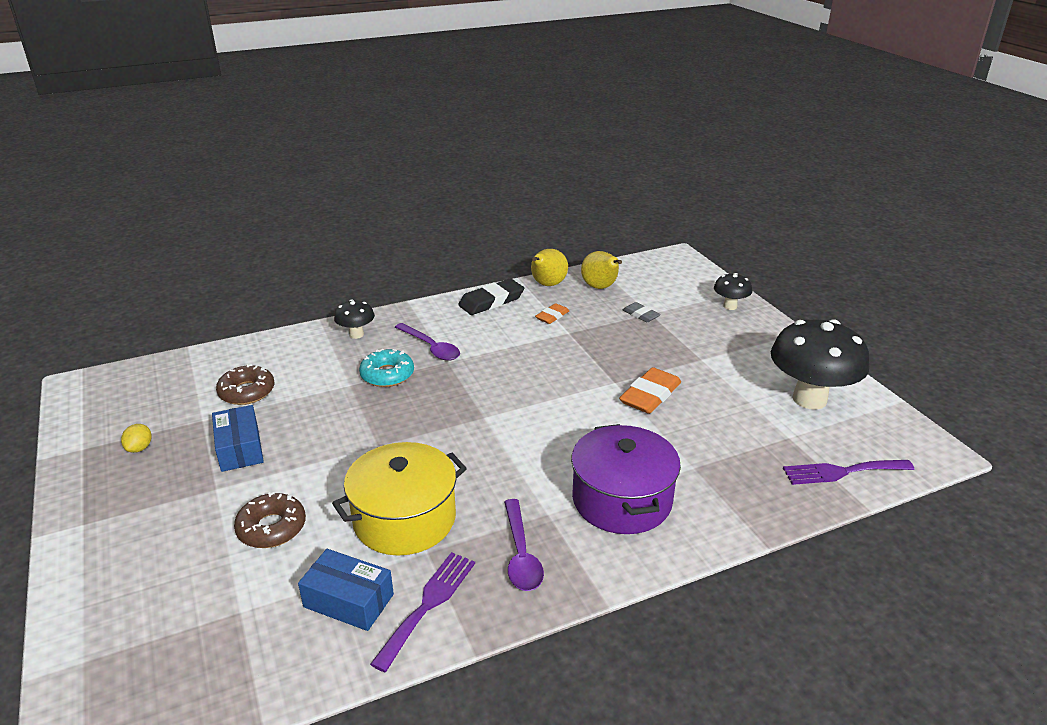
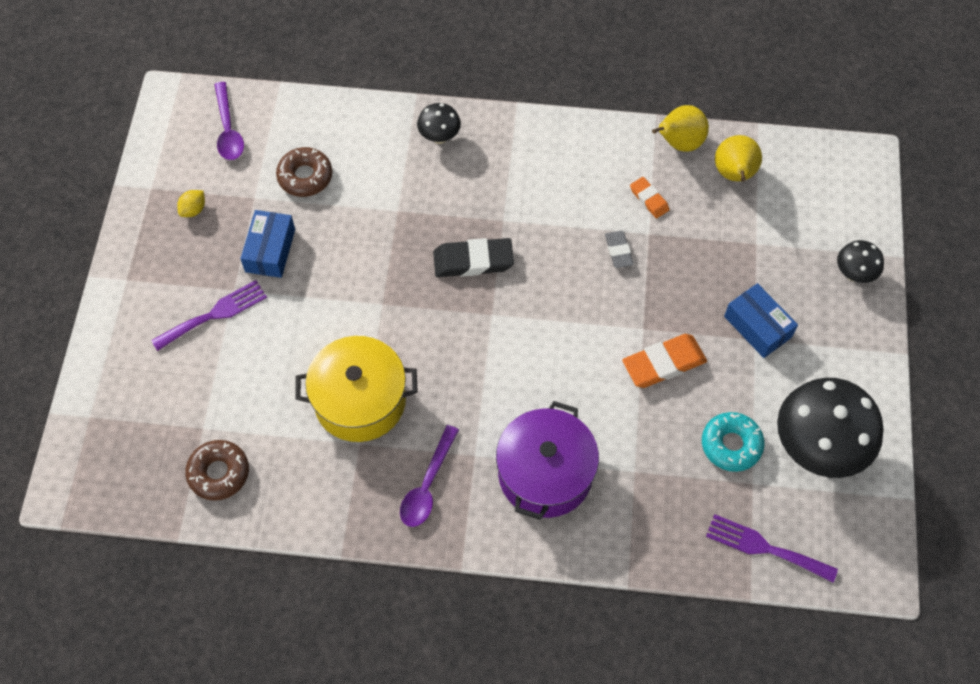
camera: 30 degrees right, 30 degrees up
brown donut [234,492,306,548] -> brown donut moved to [185,440,249,501]
blue box [298,549,394,631] -> blue box moved to [724,283,798,358]
turquoise donut [359,349,414,387] -> turquoise donut moved to [702,412,765,472]
purple fork [370,552,475,672] -> purple fork moved to [151,280,267,351]
purple spoon [395,323,460,361] -> purple spoon moved to [214,82,244,160]
black eraser [458,278,524,315] -> black eraser moved to [433,238,514,277]
orange eraser [535,303,569,324] -> orange eraser turned 75 degrees clockwise [630,177,670,218]
grey eraser [623,302,661,322] -> grey eraser moved to [605,231,634,268]

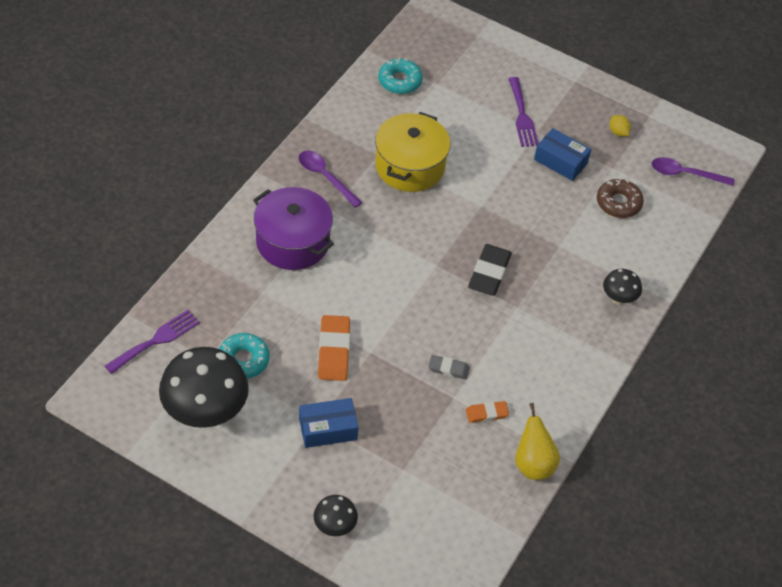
camera: 110 degrees right, 10 degrees down
brown donut [185,440,249,501] -> turquoise donut [378,57,423,94]
yellow pear [715,135,762,181] -> none

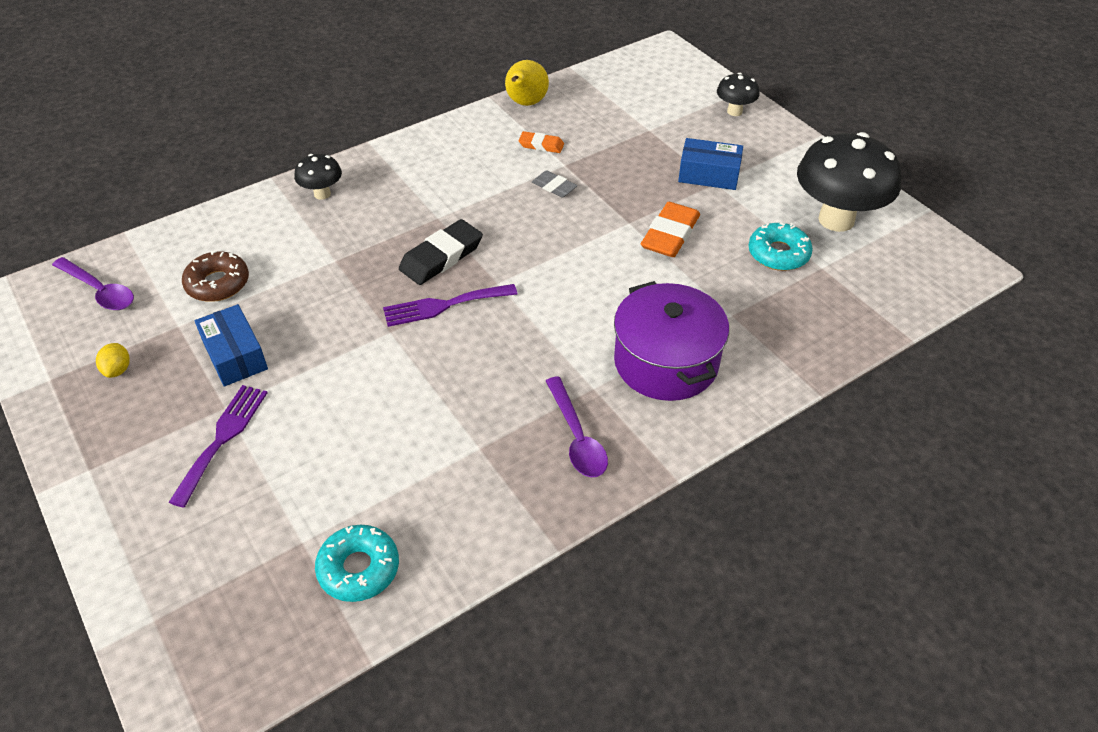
camera: 150 degrees left, 5 degrees down
purple fork [105,310,200,374] -> purple fork moved to [383,284,517,327]
yellow pot [375,112,450,192] -> none

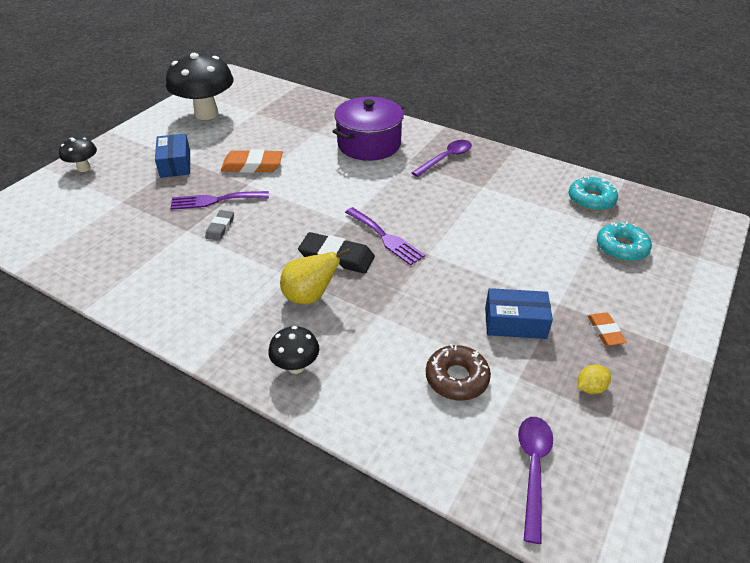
camera: 115 degrees left, 5 degrees down
purple fork [169,385,268,508] -> purple fork moved to [170,191,269,210]
blue box [195,304,268,386] -> blue box turned 60 degrees clockwise [485,288,553,339]
yellow pear [505,60,549,106] -> yellow pear moved to [280,248,351,304]
orange eraser [518,131,564,153] -> orange eraser moved to [588,312,627,346]
turquoise donut [749,223,813,271] -> turquoise donut moved to [597,222,652,262]

